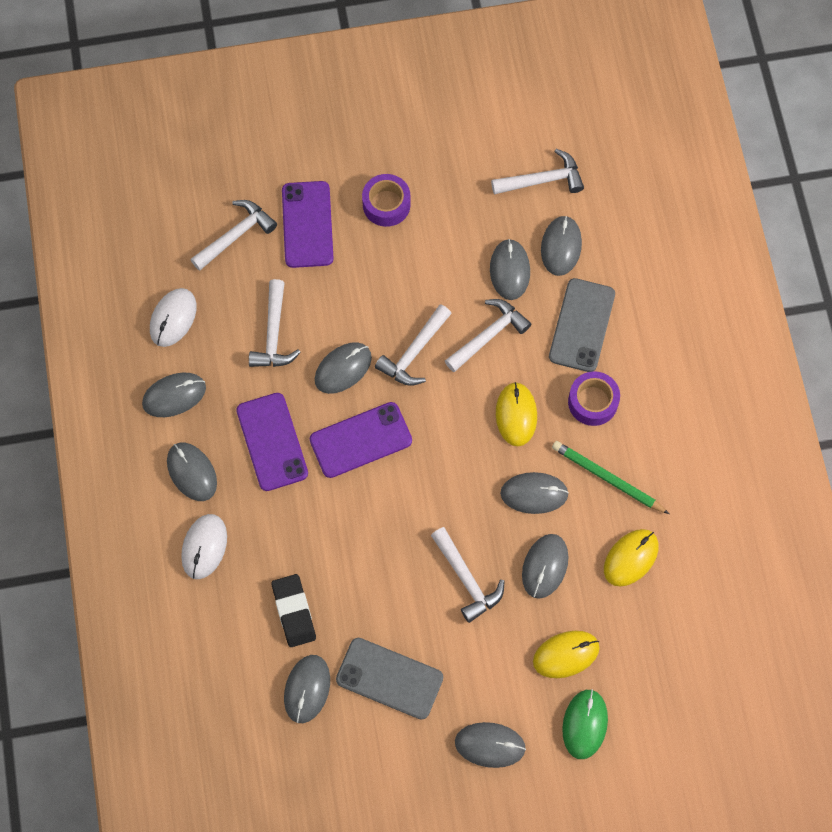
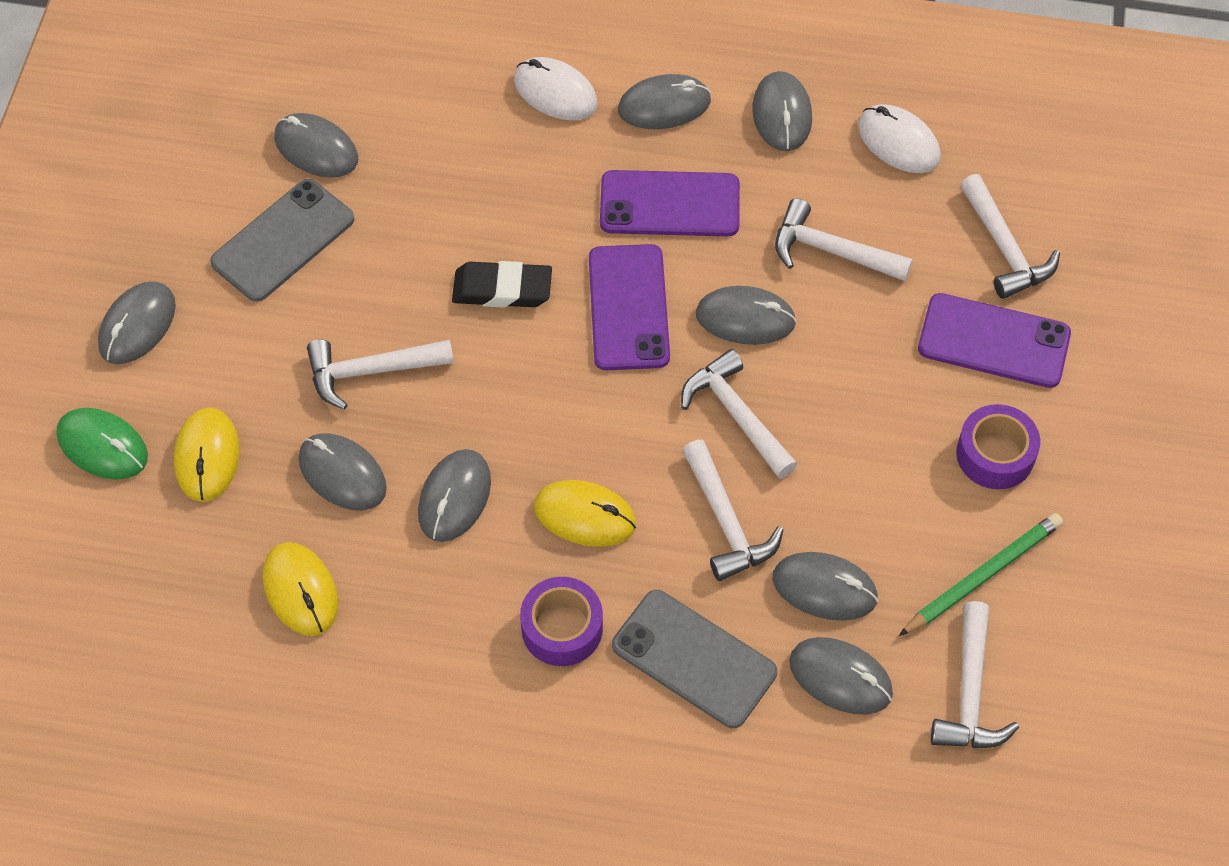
camera: 110 degrees right, 10 degrees down
black eraser [271,574,316,647] -> black eraser moved to [452,261,552,308]
grey mouse [315,342,372,394] -> grey mouse turned 60 degrees counterclockwise [696,286,797,345]
green pencil [552,441,669,514] -> green pencil moved to [899,513,1063,636]

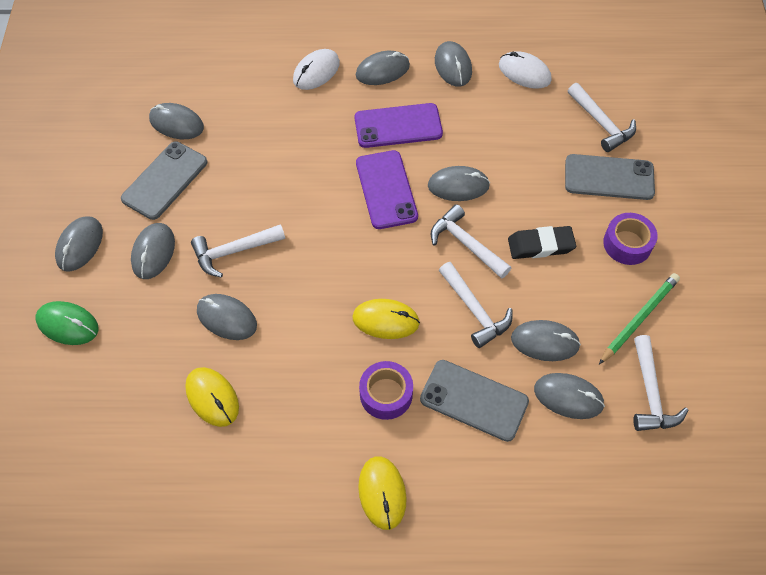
camera: 10 degrees left, 0 degrees up
yellow mouse [174,407,240,502] -> yellow mouse moved to [358,456,407,530]
grey mouse [418,449,491,542] -> grey mouse moved to [131,223,175,279]
black eraser [452,261,552,308] -> black eraser moved to [508,226,576,259]
white mouse [514,57,598,120] -> white mouse turned 75 degrees counterclockwise [293,49,340,90]
white hammer [775,198,913,281] -> none
purple phone [918,293,1071,388] -> grey phone [565,154,655,200]

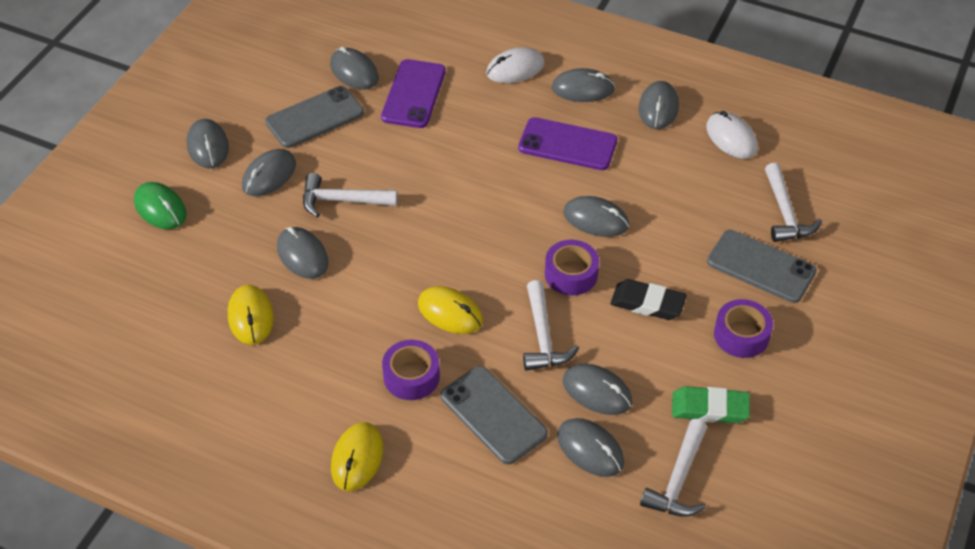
camera: 25 degrees right, 10 degrees down
grey mouse [55,216,103,272] -> grey mouse turned 60 degrees counterclockwise [187,119,229,168]
purple phone [356,150,418,229] -> purple phone moved to [381,59,446,128]
white hammer [430,204,511,279] -> purple tape [545,240,599,296]
green pencil [599,273,680,364] -> green eraser [672,386,750,423]

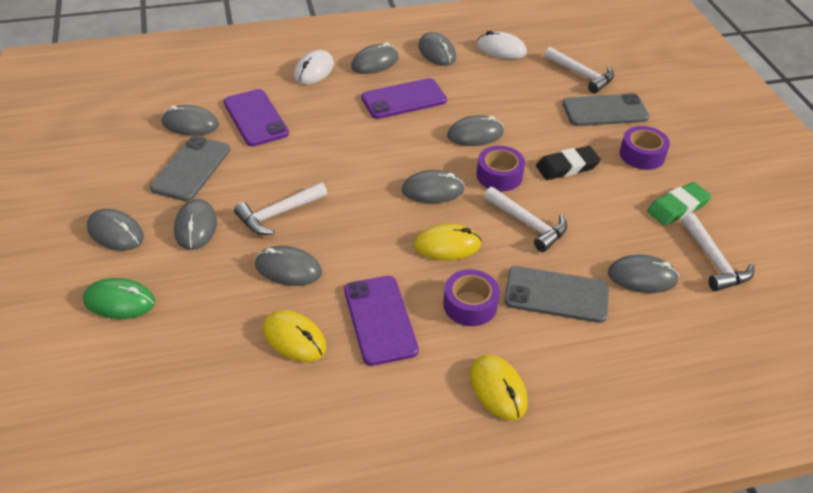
camera: 40 degrees left, 5 degrees down
grey mouse [563,364,632,415] -> grey mouse moved to [402,170,465,203]
none -> purple phone [344,276,419,366]

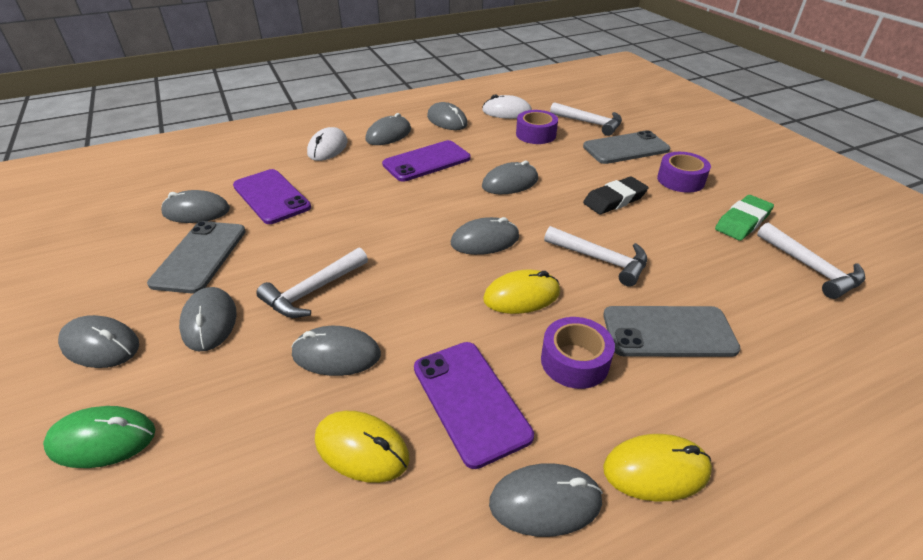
camera: 10 degrees left, 5 degrees down
yellow mouse [470,355,528,420] -> yellow mouse turned 60 degrees counterclockwise [603,434,712,502]
purple tape [477,146,525,191] -> purple tape moved to [516,110,558,144]
grey mouse [608,255,679,293] -> grey mouse moved to [489,463,603,537]

